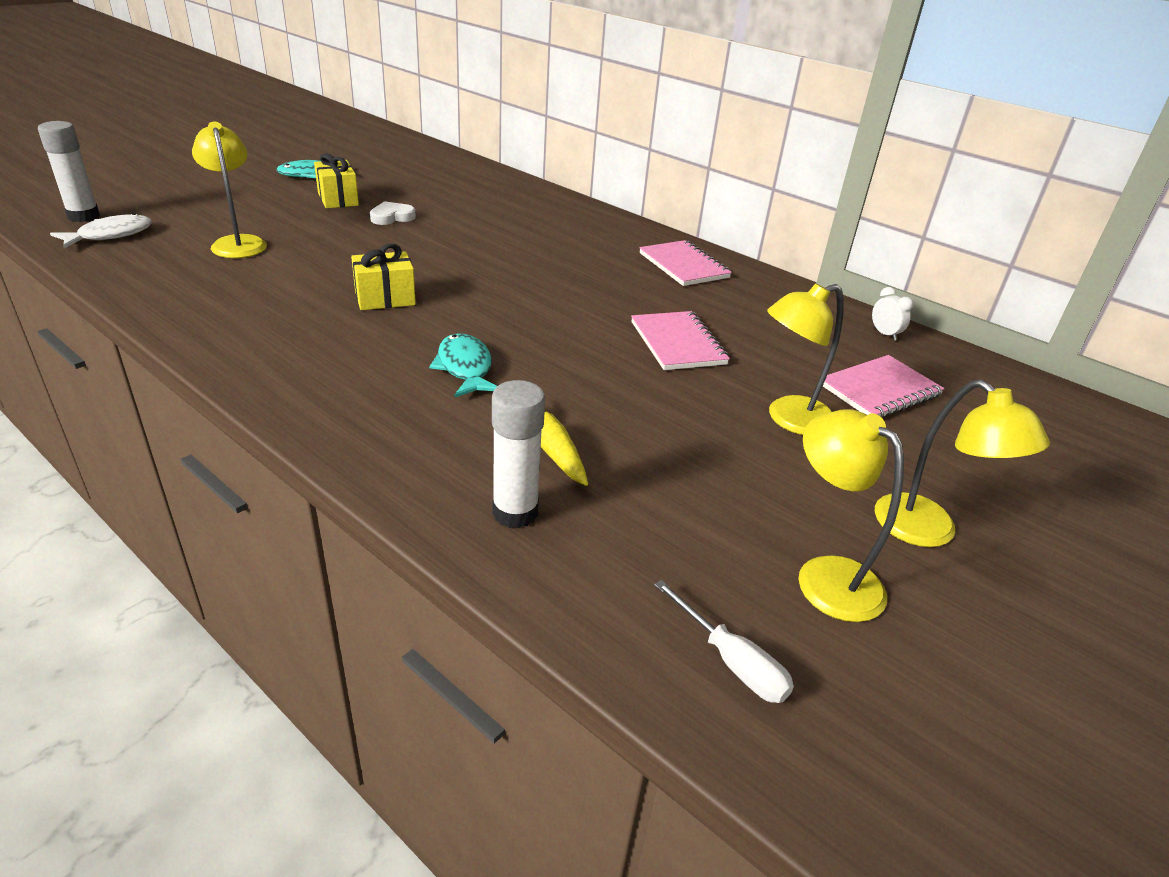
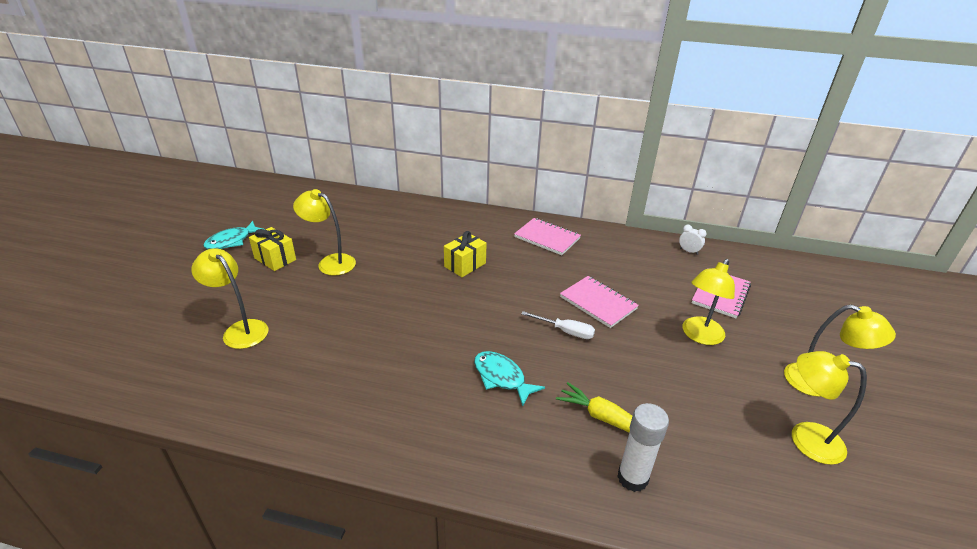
camera: 25 degrees left, 0 degrees up
white glue stick [38,121,100,222] -> none
white fish [50,213,152,248] -> none
yellow gift [351,244,416,310] -> yellow gift moved to [444,231,487,277]
white heart [370,201,416,225] -> yellow lamp [293,189,356,276]
white screwdriver [654,580,794,703] -> white screwdriver moved to [521,311,595,339]

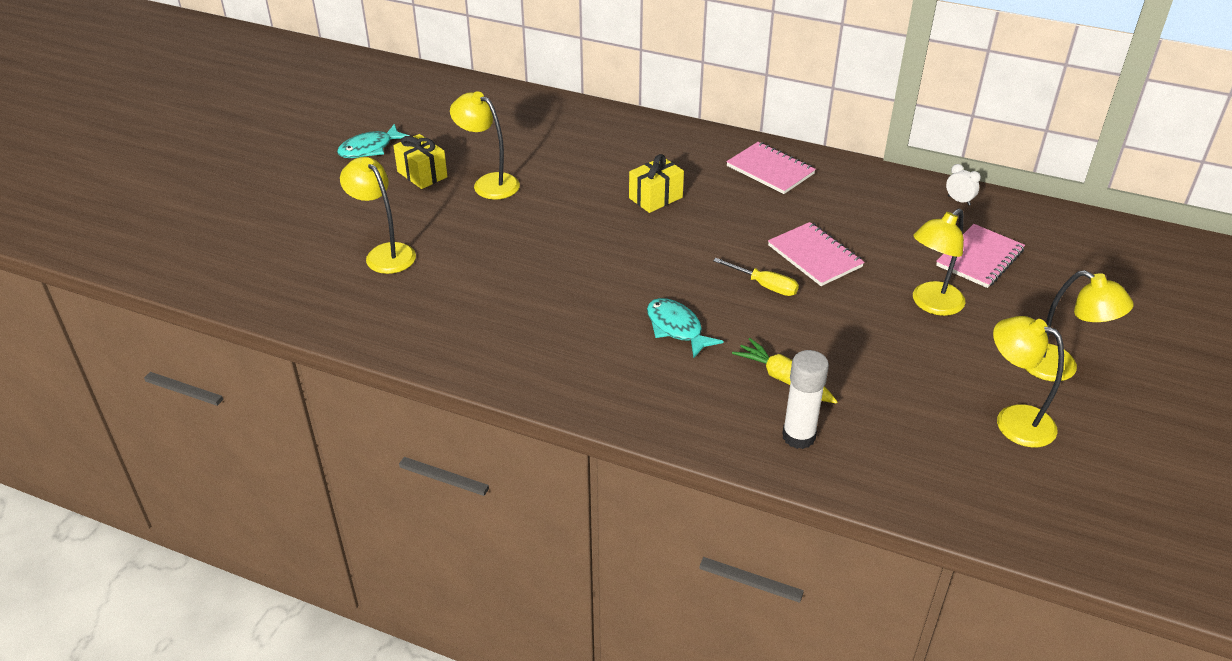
camera: 10 degrees right, 5 degrees up
white screwdriver [521,311,595,339] -> yellow screwdriver [713,258,799,296]

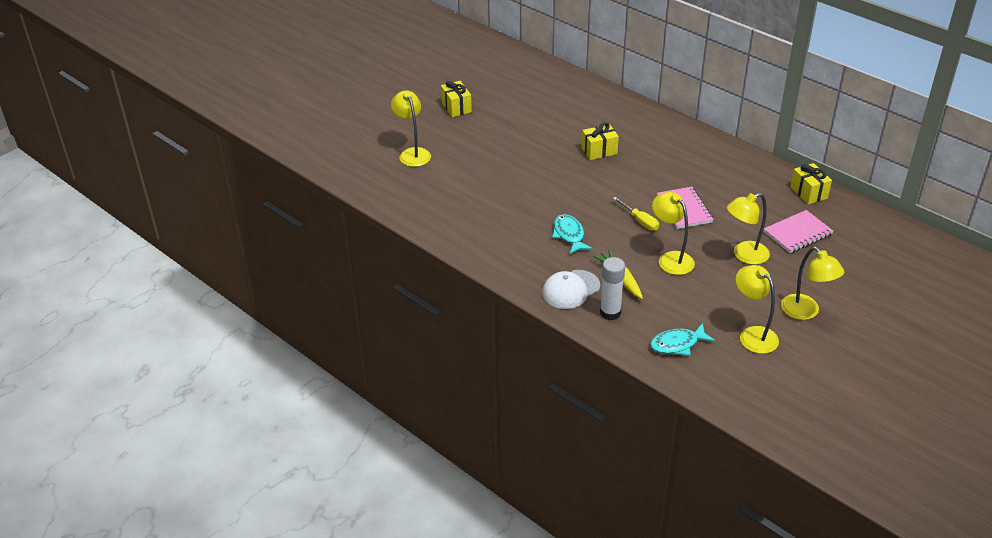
camera: 20 degrees right, 0 degrees up
turquoise fish [337,124,410,158] -> turquoise fish moved to [650,323,715,356]
yellow lamp [450,91,520,199] -> yellow lamp moved to [652,192,695,275]
pink notebook [726,142,816,194] -> none
white clock [946,164,981,206] -> yellow gift [790,163,832,205]
none -> white cap [542,270,600,309]

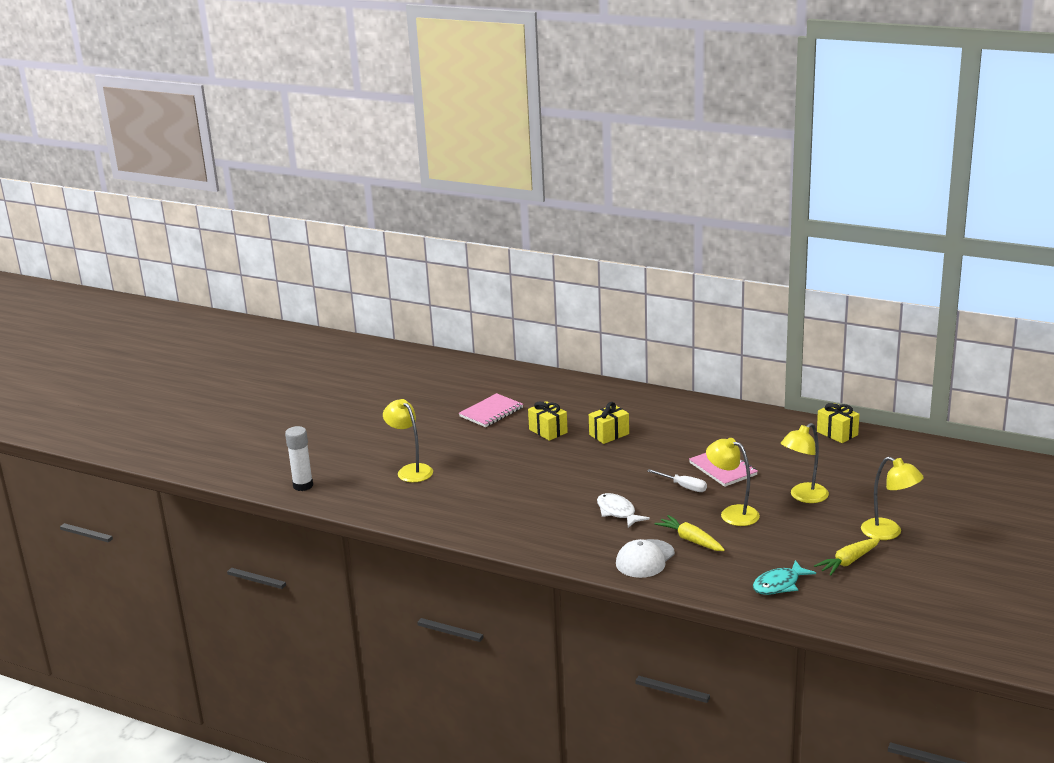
camera: 15 degrees left, 15 degrees down
yellow gift [441,81,472,117] -> yellow gift moved to [528,401,568,441]
turquoise fish [552,214,593,255] -> white fish [597,493,650,528]
white glue stick [600,257,625,320] -> white glue stick moved to [285,426,313,491]
yellow screwdriver [613,197,659,231] -> white screwdriver [647,469,707,492]
yellow lamp [736,265,779,354] -> yellow carrot [814,538,880,576]
pink notebook [764,210,833,253] -> pink notebook moved to [459,393,523,427]

